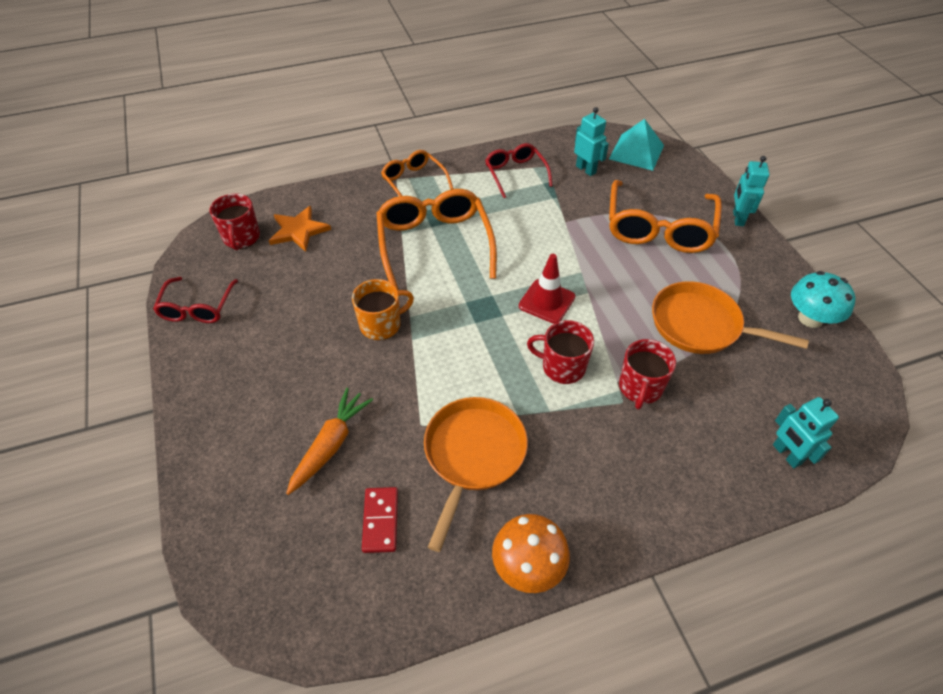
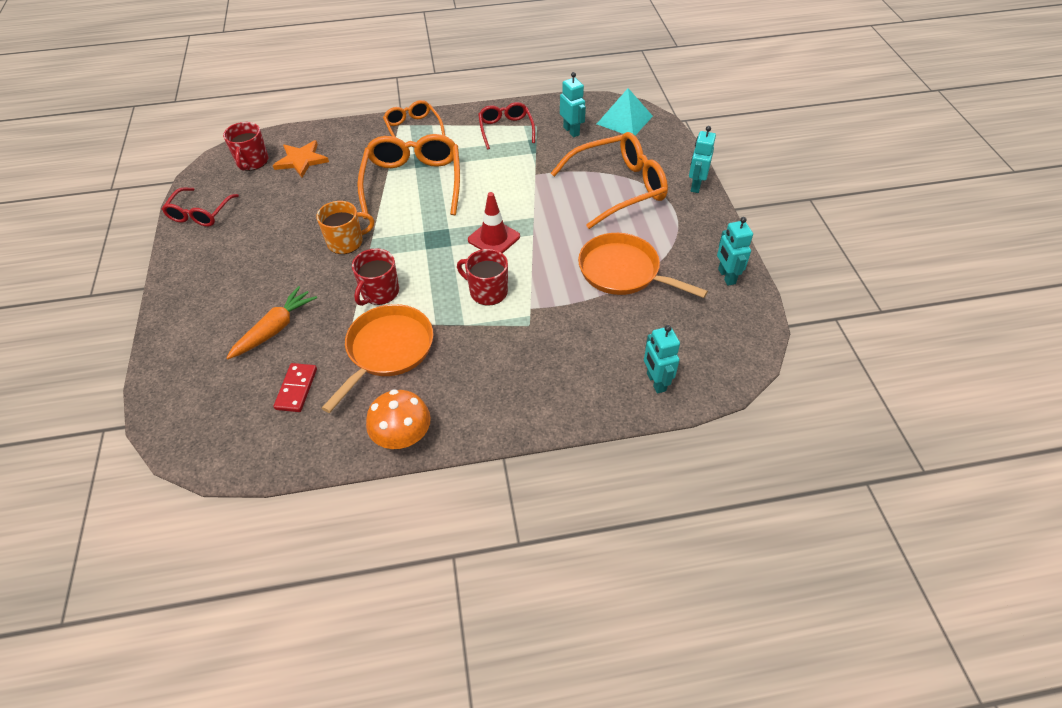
camera: 10 degrees right, 0 degrees up
orange glasses [609,180,722,253] -> orange glasses turned 135 degrees counterclockwise [551,132,668,229]
red mug [619,339,676,409] -> red mug moved to [352,248,399,306]
turquoise mushroom [791,271,856,328] -> turquoise robot [717,217,753,286]

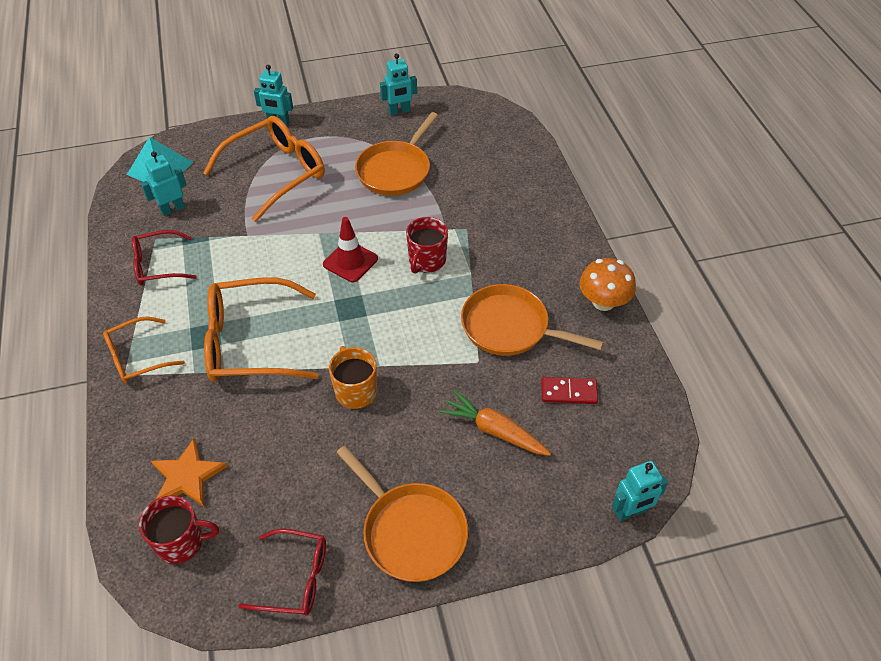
camera: 95 degrees left, 0 degrees up
red mug [352,248,399,306] -> none
orange glasses [551,132,668,229] -> orange glasses turned 75 degrees clockwise [203,116,325,222]
turquoise robot [644,325,680,394] -> turquoise robot moved to [612,461,668,521]
none -> orange pan [336,446,468,582]

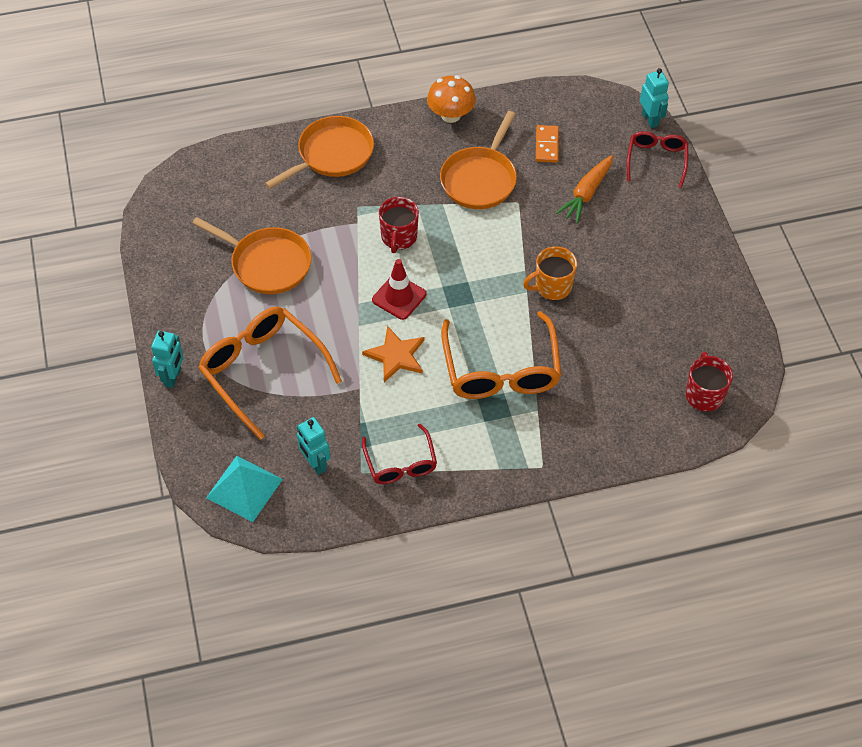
camera: 90 degrees left, 5 degrees up
orange glasses [103,317,185,384] -> none
orange star [151,438,228,507] -> orange star moved to [362,326,424,382]
red glasses [238,529,326,616] -> red glasses moved to [627,131,688,188]
orange pan [336,446,468,582] -> orange pan moved to [265,116,374,189]
turquoise robot [380,53,417,116] -> none
red mug [406,217,448,274] -> red mug turned 75 degrees clockwise [379,197,419,253]
red domino [541,377,598,404] -> orange domino [536,125,559,163]

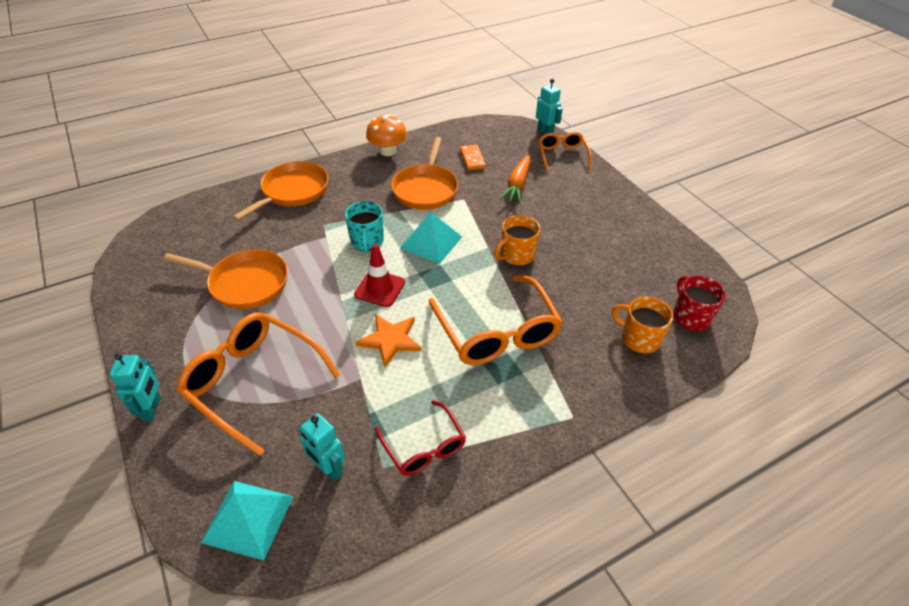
camera: 15 degrees left, 10 degrees down
red mug [379,197,419,253] -> turquoise mug [345,201,384,252]
red glasses [627,131,688,188] -> orange glasses [539,132,592,172]
none -> turquoise pyramid [400,212,462,264]
none -> orange mug [612,297,673,354]

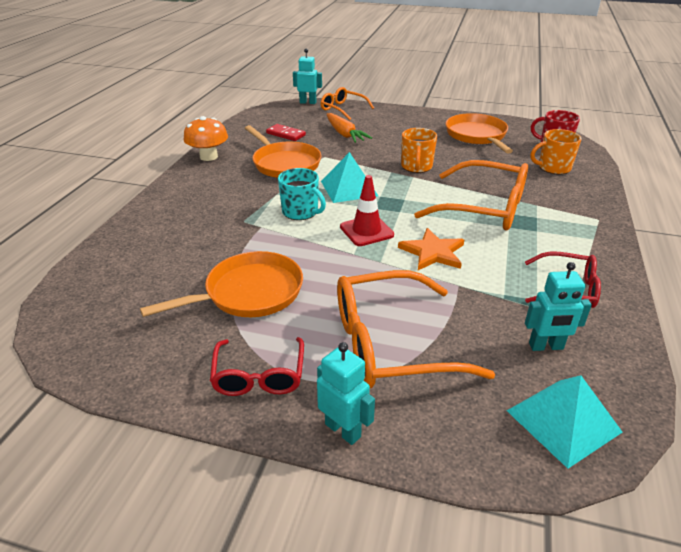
camera: 45 degrees left, 10 degrees down
orange pan [233,161,328,221] -> orange pan moved to [445,113,513,153]
orange domino [460,144,486,170] -> red domino [266,124,306,141]
none -> red glasses [210,337,304,396]

